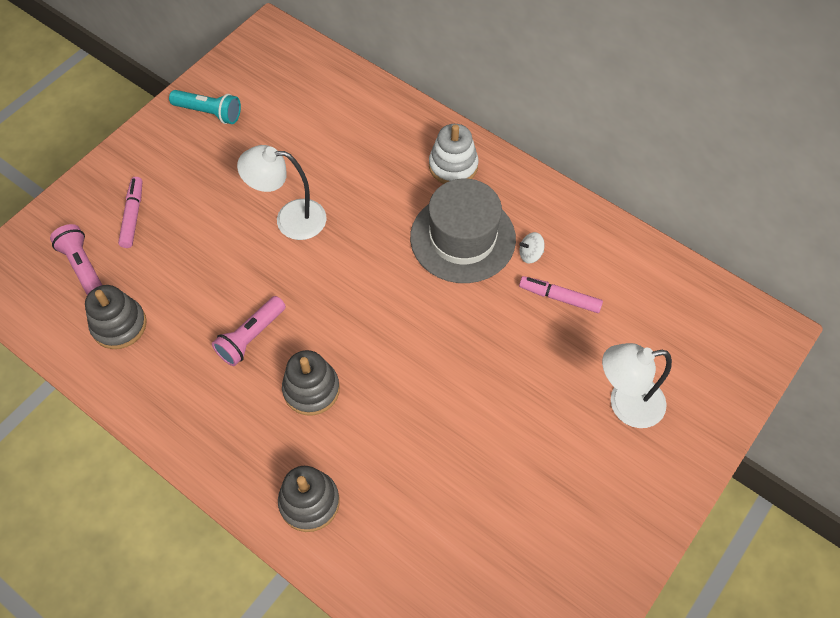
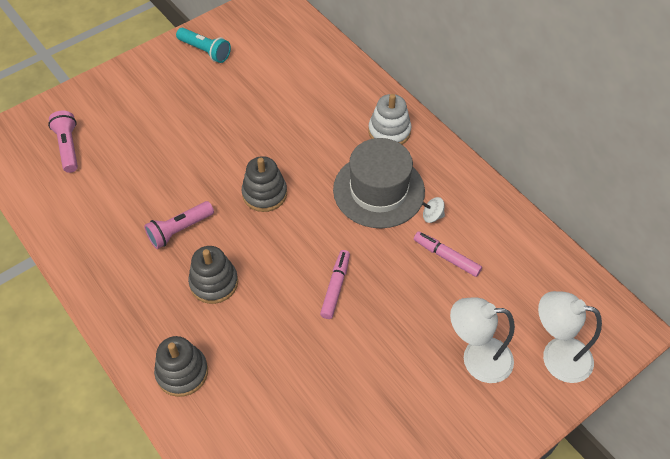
camera: 15 degrees right, 5 degrees down
grey stacking toy [85,285,147,349] -> grey stacking toy moved to [242,156,287,212]
pink marker [118,177,142,248] -> pink marker moved to [320,250,350,319]
white lamp [237,145,326,240] -> white lamp moved to [538,291,602,383]

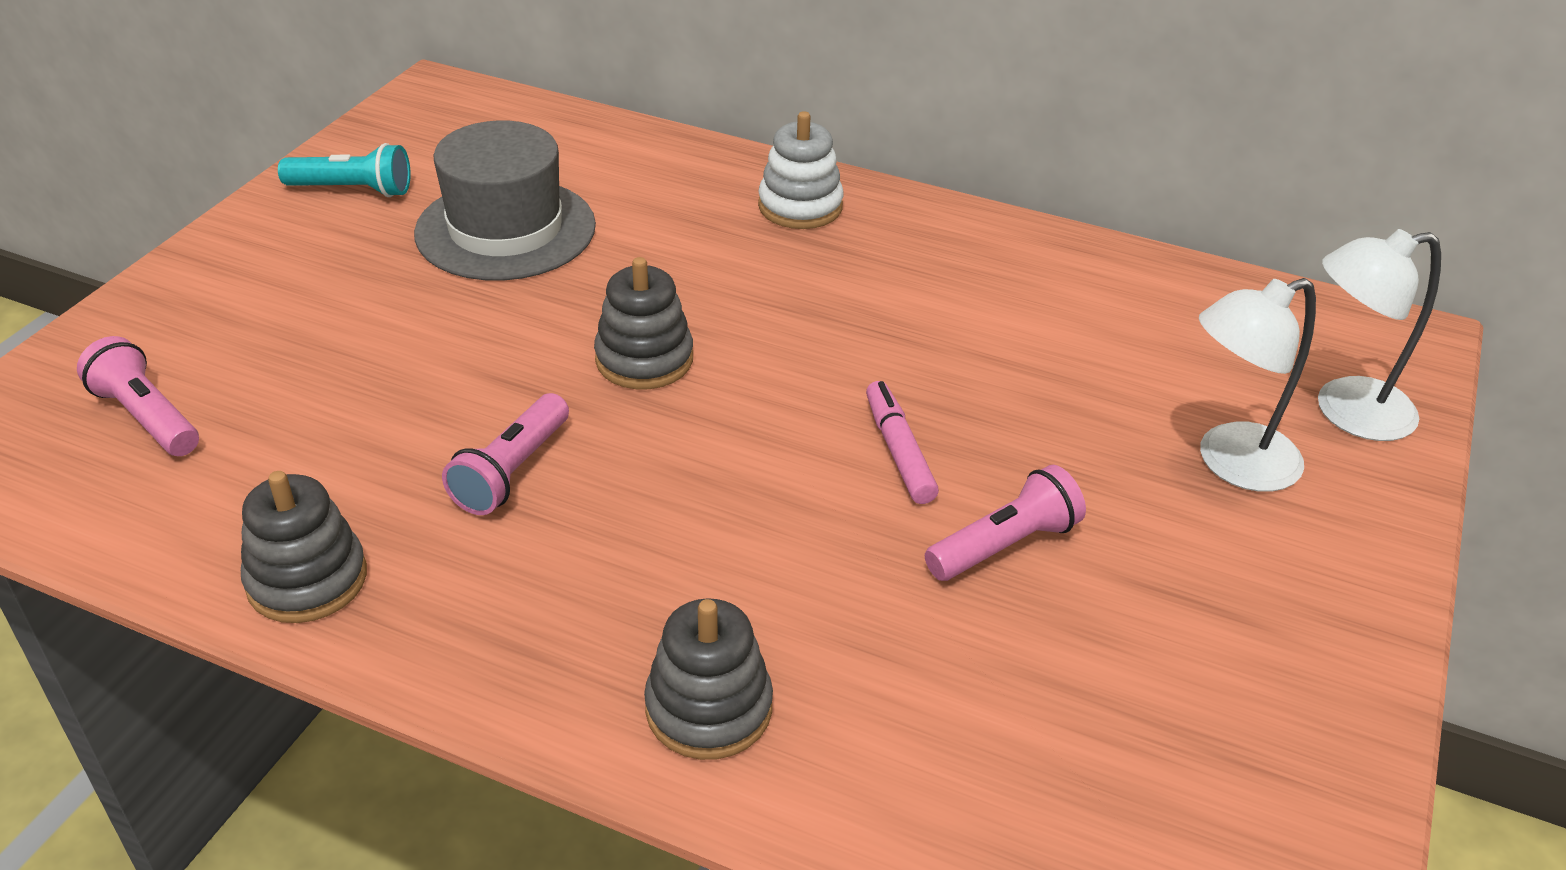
camera: 30 degrees left, 15 degrees down
grey stacking toy [188,246,238,304] -> grey stacking toy moved to [241,471,367,623]
grey hat [333,138,425,228] -> grey hat moved to [414,120,596,281]
pink marker [414,231,482,277] -> none
white spinning top [422,197,445,223] -> none
none -> pink flashlight [925,465,1086,581]

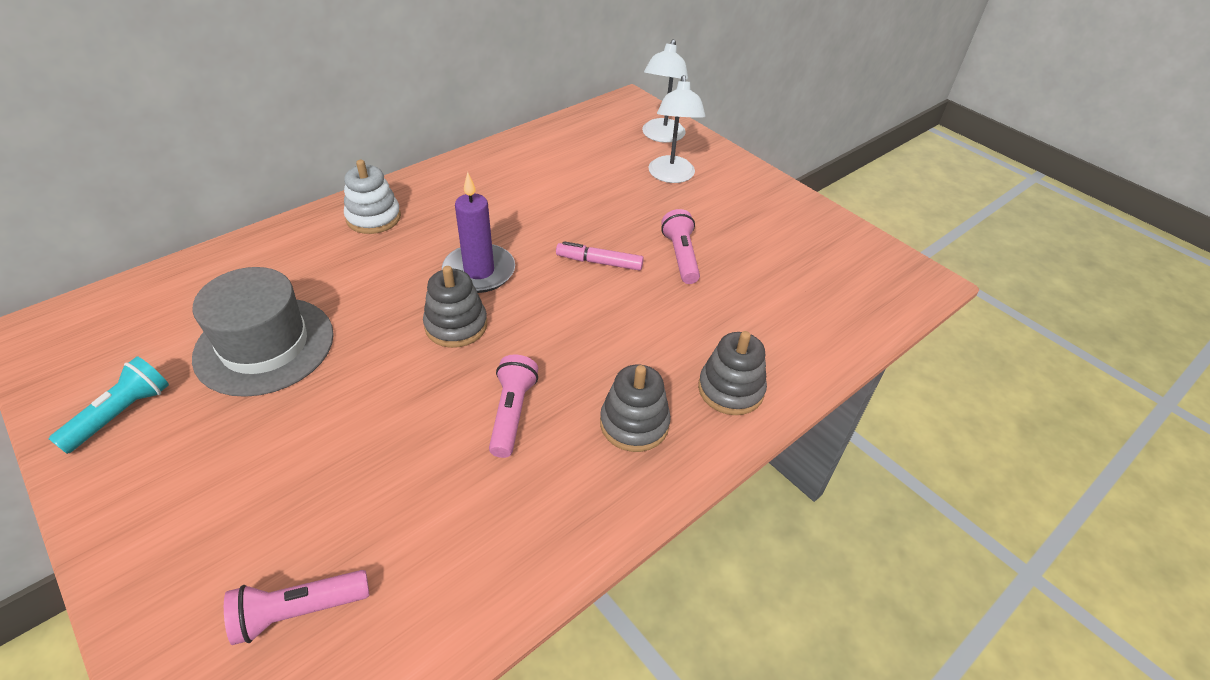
camera: 65 degrees left, 5 degrees up
grey stacking toy [241,471,367,623] -> grey stacking toy moved to [600,364,671,452]
pink flashlight [442,393,569,515] -> pink flashlight turned 135 degrees counterclockwise [489,355,538,458]
none -> purple candle [442,172,515,293]

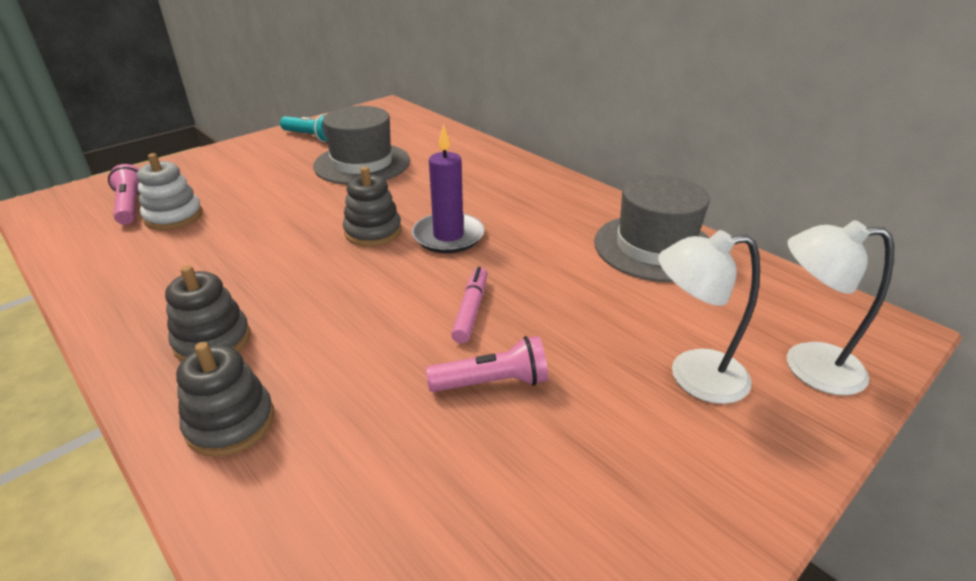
camera: 90 degrees right, 10 degrees down
white stacking toy [344,160,401,234] -> white stacking toy moved to [137,153,203,230]
pink flashlight [489,355,538,458] -> none
none -> grey hat [594,175,710,282]

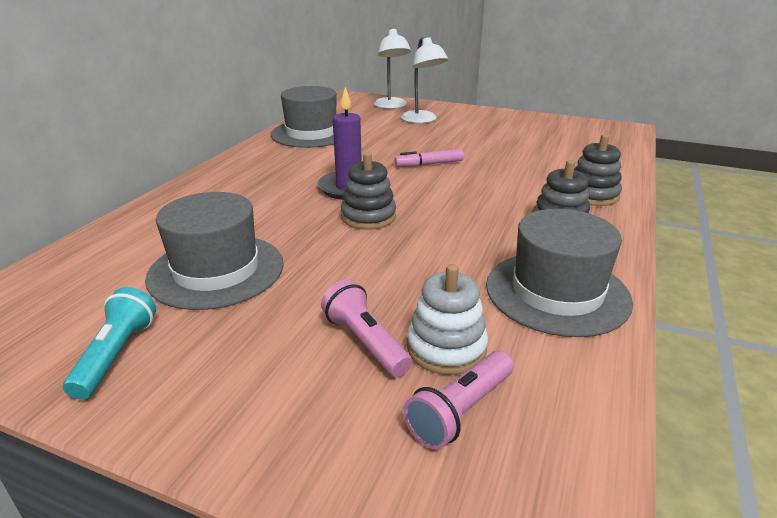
camera: 115 degrees left, 5 degrees down
pink flashlight [426,336,548,392] -> pink flashlight moved to [321,280,412,377]
none -> grey hat [486,209,633,337]

